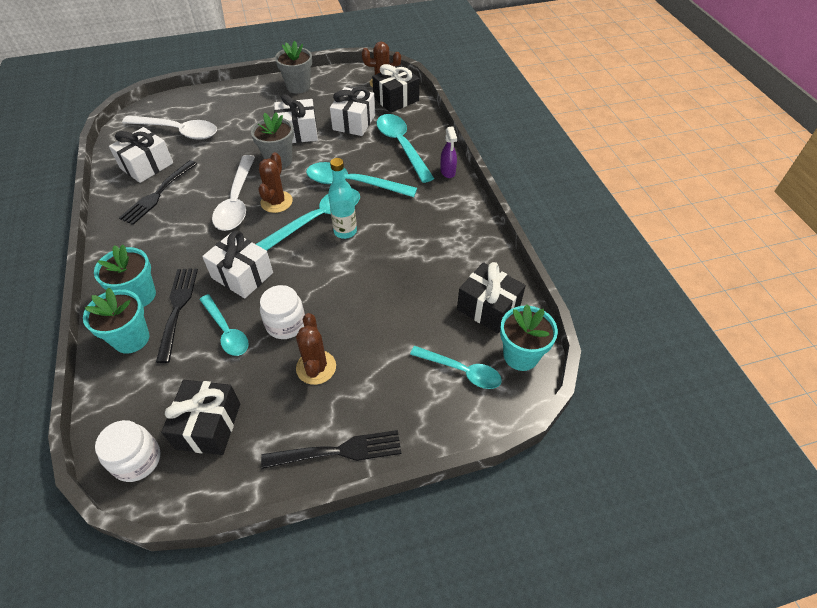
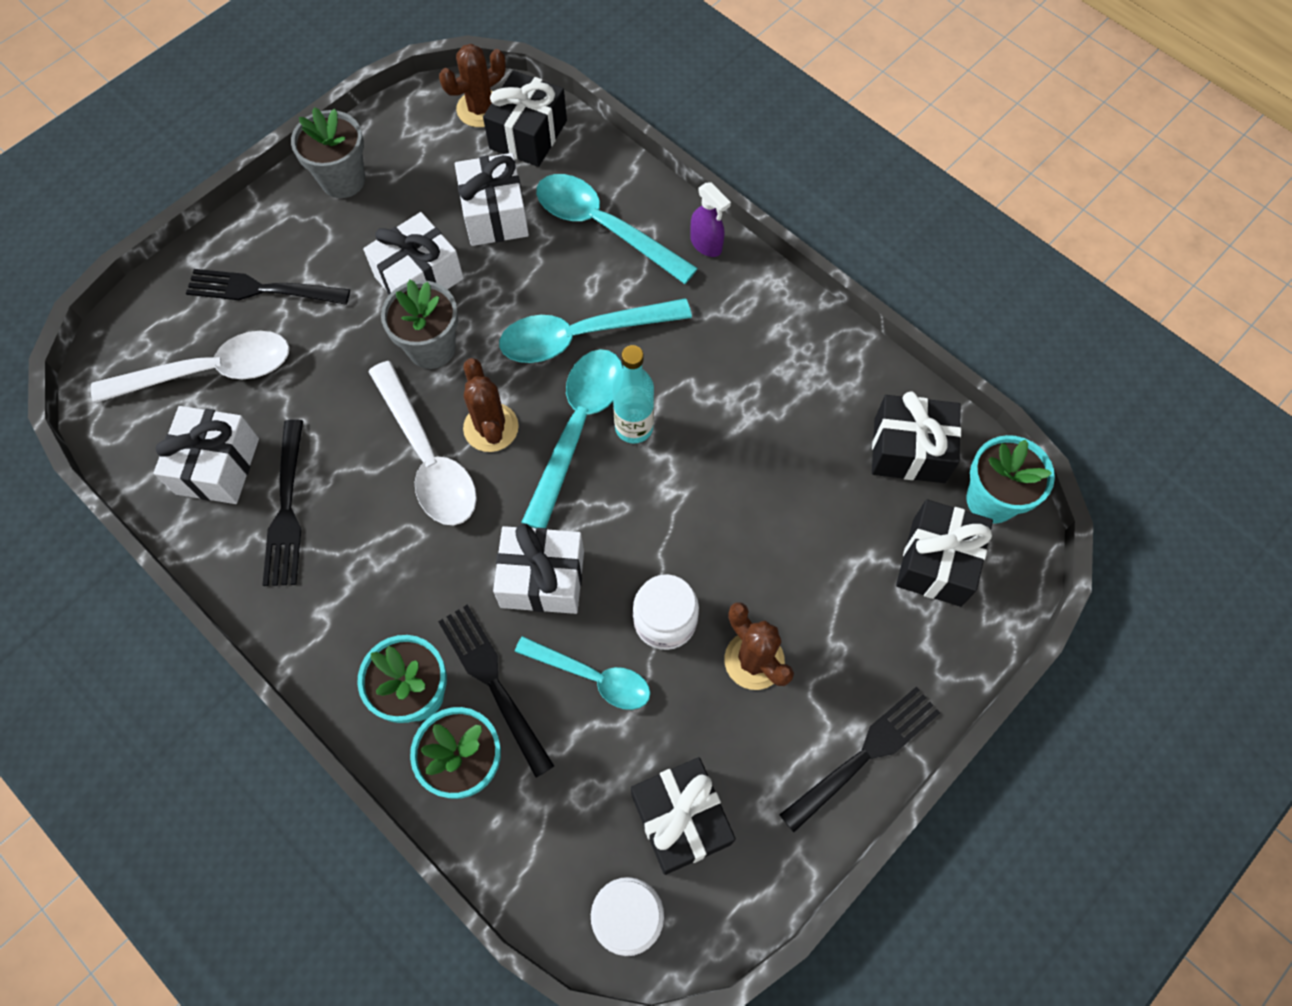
camera: 30 degrees left, 15 degrees up
turquoise spoon [410,346,502,389] -> black gift [896,499,993,607]
none -> black fork [186,269,350,305]

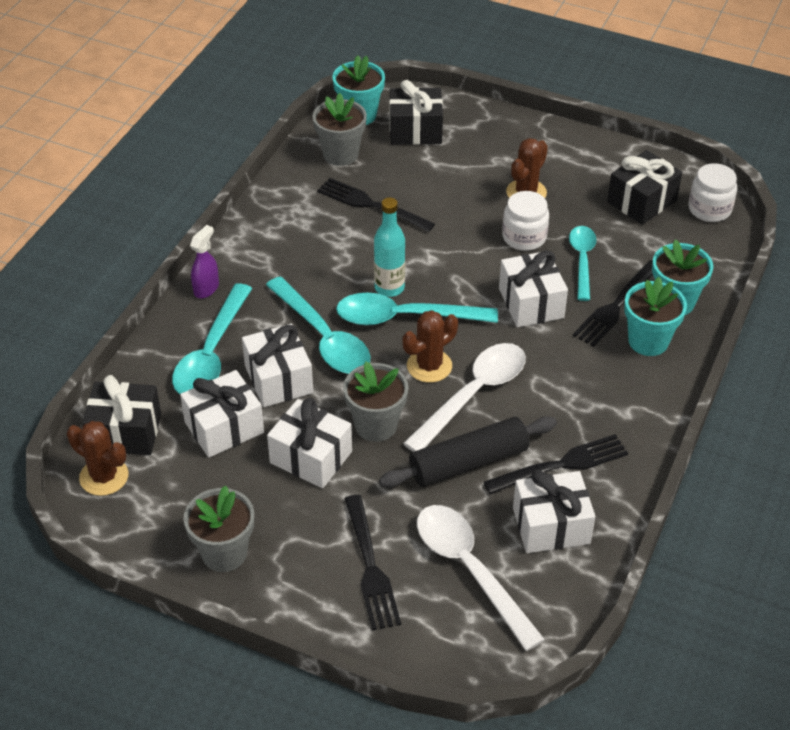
camera: 110 degrees left, 20 degrees down
black fork [779,687,940,832] -> black fork moved to [317,178,435,232]
black gift [872,391,961,483] -> grey flower pot [313,93,367,166]
none -> white gift [242,324,313,407]
none -> black rolling pin [379,416,557,488]

